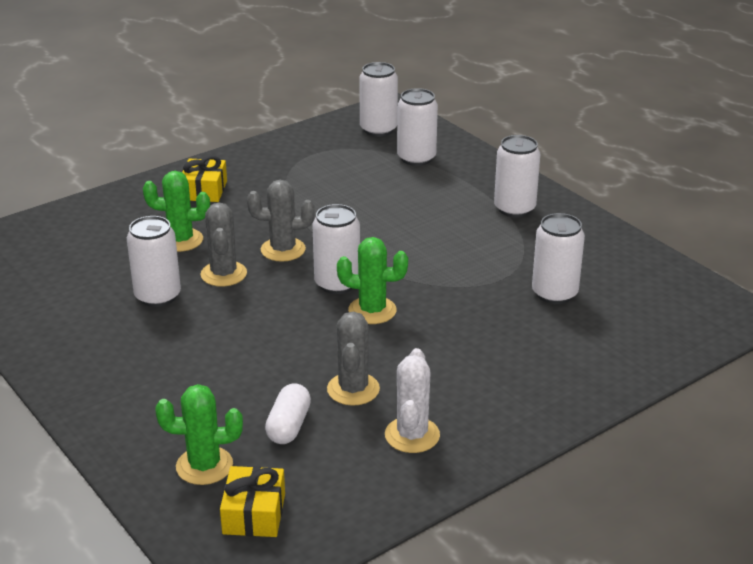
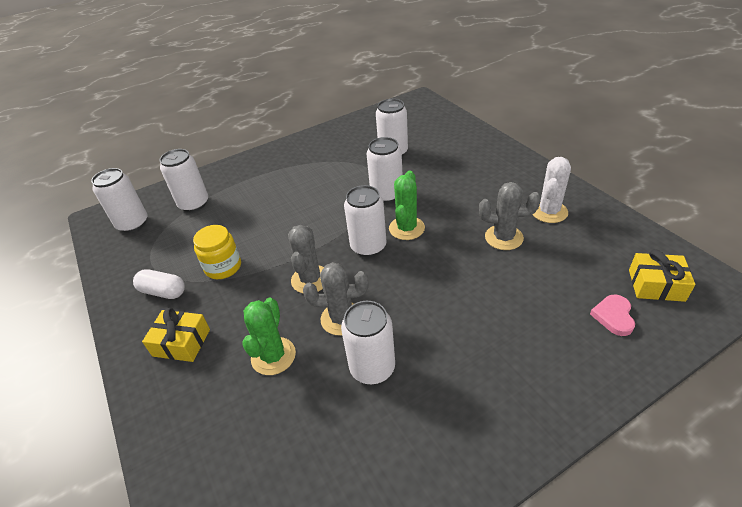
camera: 80 degrees left, 10 degrees up
green cactus [155,384,243,485] -> pink heart [590,295,635,336]
white capsule [265,383,311,444] -> white capsule moved to [133,269,185,299]
white cactus [385,348,440,453] -> white cactus turned 75 degrees counterclockwise [532,157,571,223]
white can [494,135,540,218] -> white can moved to [367,137,403,203]
none -> yellow jar [193,225,241,279]

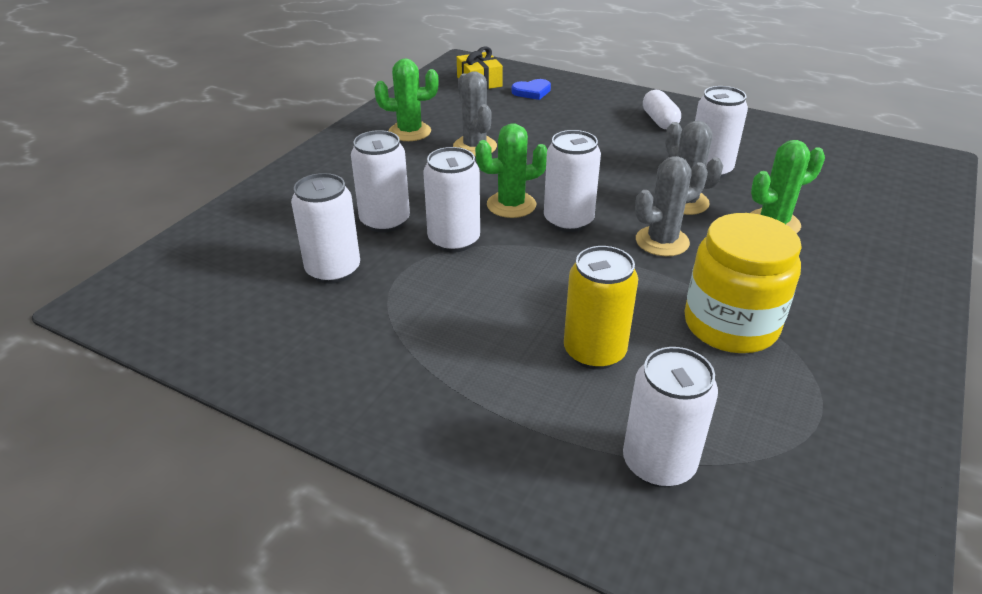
camera: 125 degrees left, 5 degrees down
white can [91,168,147,233] -> white can moved to [351,130,410,233]
white capsule [133,269,185,299] -> white capsule moved to [643,90,681,129]
yellow gift [142,308,210,362] -> none
yellow jar [193,225,241,279] -> yellow jar [685,213,802,353], size x1.53
white cactus [532,157,571,223] -> green cactus [374,58,439,141]
pink heart [590,295,635,336] -> blue heart [511,79,551,100]
none -> yellow can [564,246,638,369]

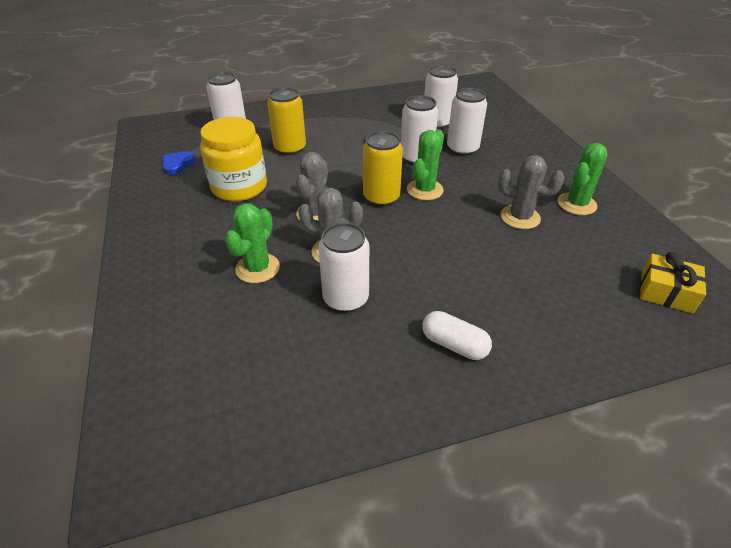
camera: 135 degrees right, 5 degrees up
blue heart [511,79,551,100] -> blue heart moved to [163,151,195,175]
white can [544,130,601,232] -> yellow can [363,131,403,207]

